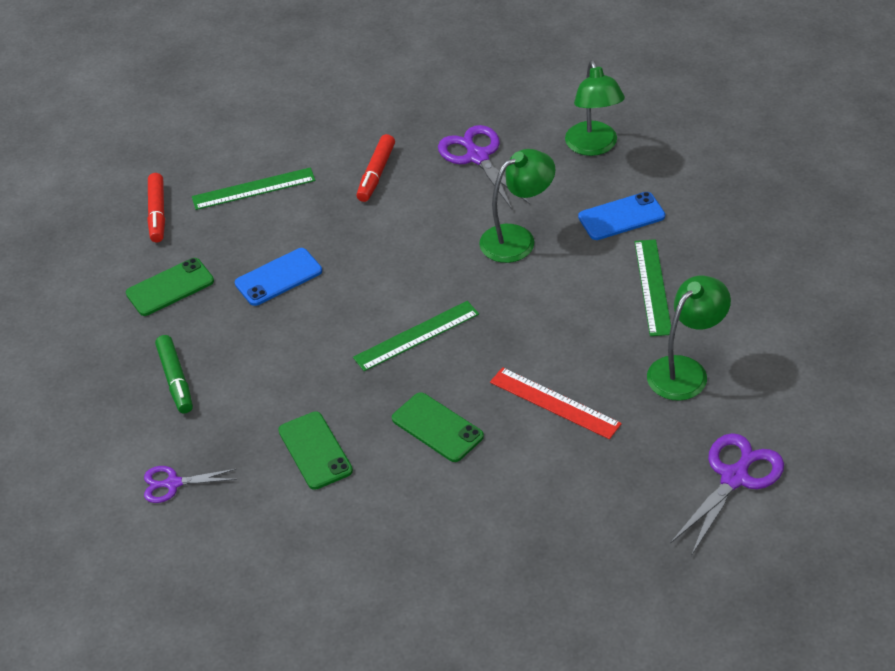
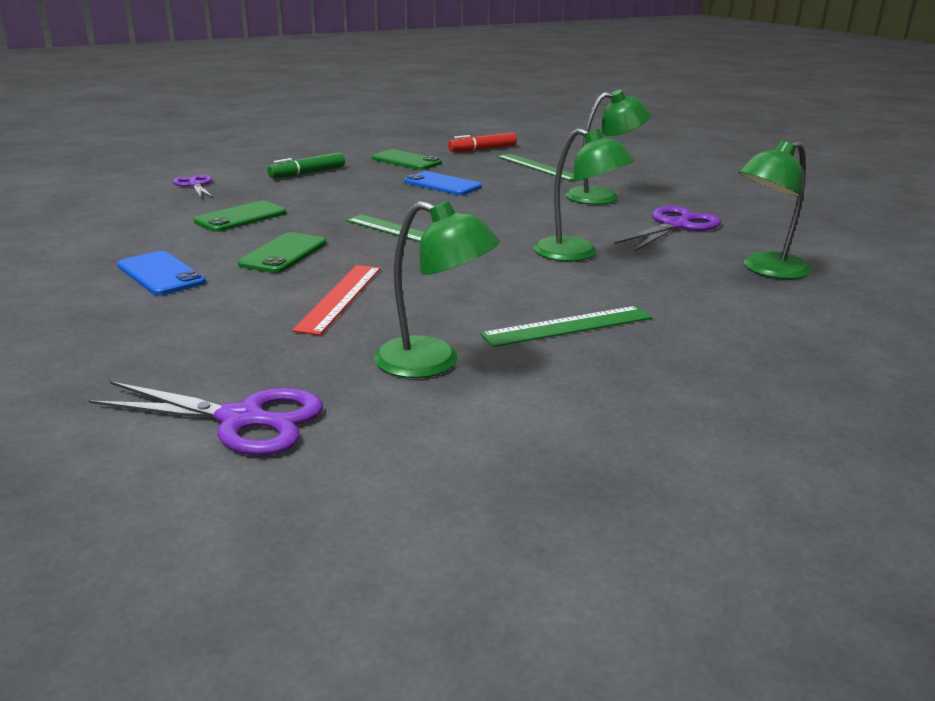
camera: 65 degrees right, 20 degrees down
red marker [356,134,395,202] -> green lamp [566,90,651,205]
blue phone [578,192,665,240] -> blue phone moved to [117,251,206,296]

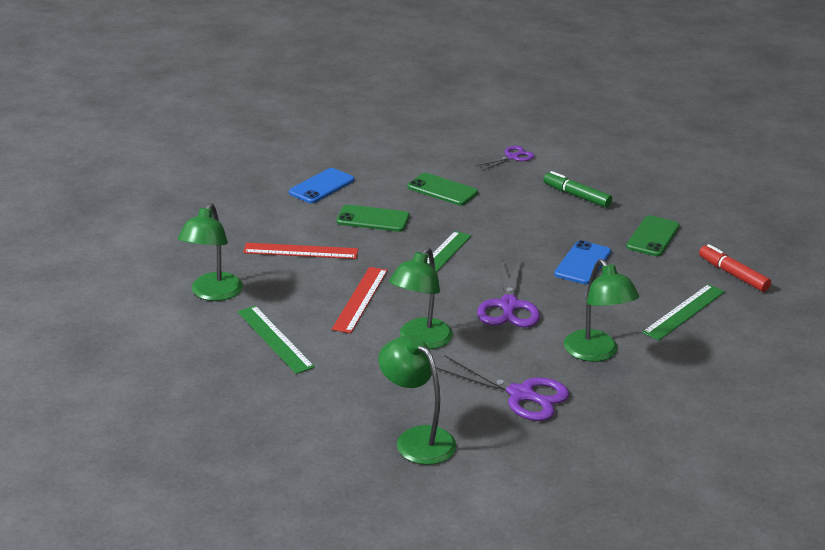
camera: 80 degrees right, 5 degrees up
purple scissors [88,381,323,456] -> purple scissors moved to [477,259,540,328]
none -> red ruler [332,267,388,333]

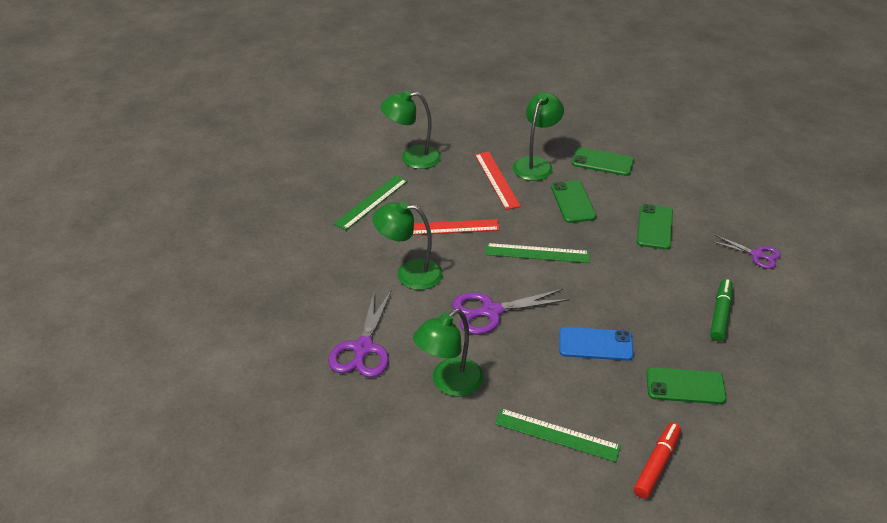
camera: 70 degrees right, 10 degrees up
blue phone [289,168,354,203] -> green phone [572,147,634,176]
green lamp [378,336,457,465] -> green lamp moved to [513,92,564,181]

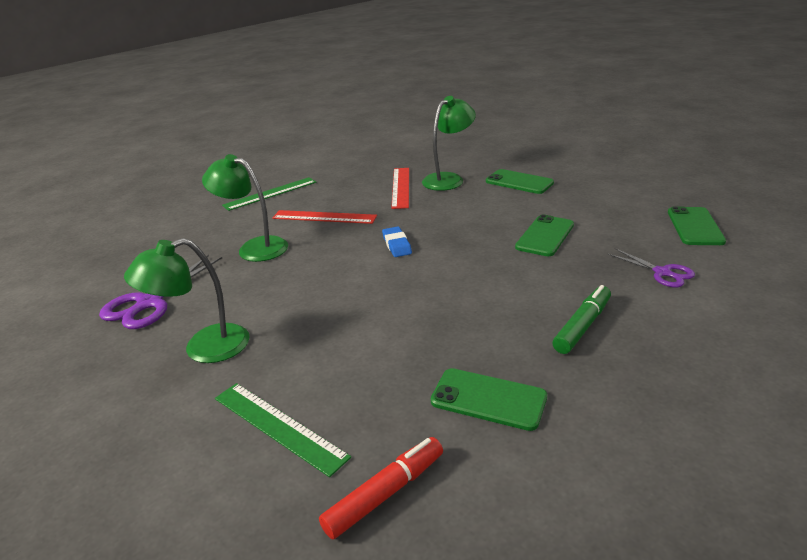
camera: 20 degrees right, 10 degrees down
green lamp [380,90,441,169] -> none
purple scissors [452,289,570,335] -> none
green ruler [485,243,589,263] -> blue eraser [382,226,412,257]
green phone [551,180,596,223] -> green phone moved to [668,206,726,245]
blue phone [559,327,634,361] -> none

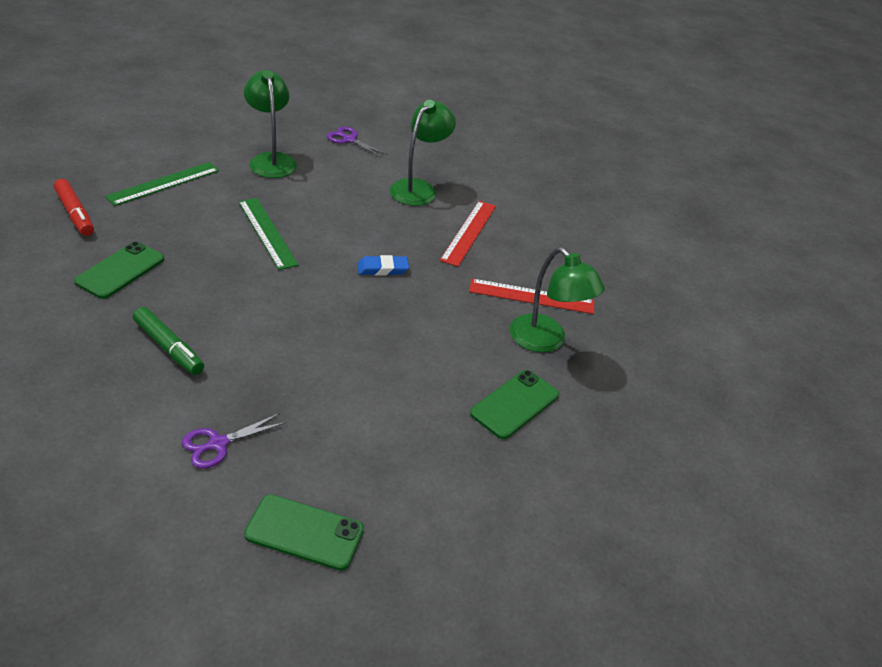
camera: 90 degrees right, 10 degrees up
purple scissors [99,255,222,329] -> purple scissors [327,127,388,157], size x0.61
green ruler [222,177,316,211] -> green ruler moved to [239,198,299,270]
green phone [515,215,574,256] -> none

